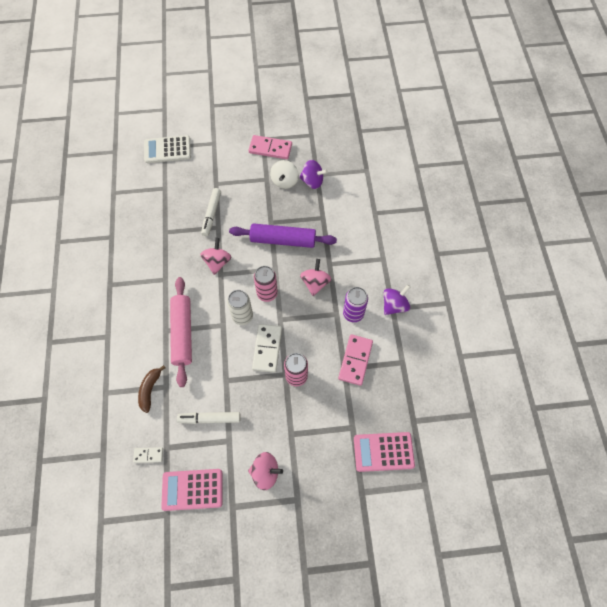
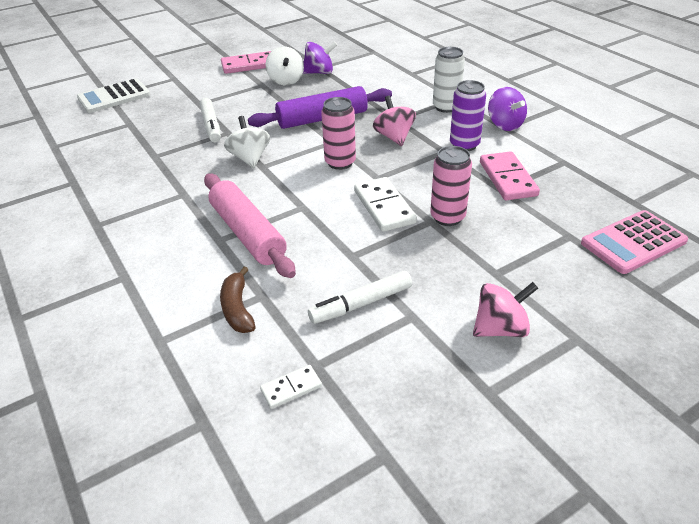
camera: 25 degrees left, 25 degrees down
pink calculator [161,469,222,511] -> none
pink spinning top [200,238,232,275] -> white spinning top [224,116,270,168]
white can [227,290,253,325] -> white can moved to [433,47,465,113]
purple spinning top [384,285,410,315] -> purple spinning top turned 135 degrees clockwise [488,87,527,131]

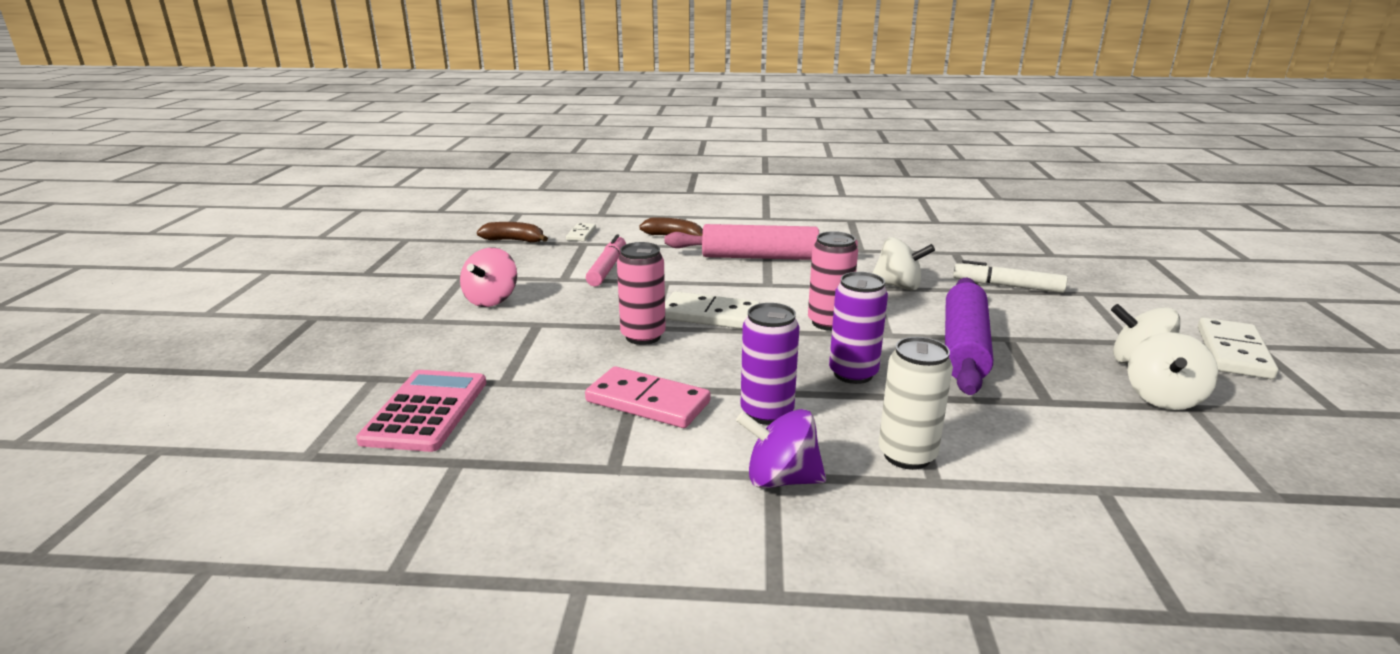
camera: 125 degrees right, 15 degrees down
white calculator [77,78,150,113] -> none
pink domino [221,51,271,74] -> white domino [1198,318,1278,379]
purple spinning top [303,41,337,74] -> white spinning top [1128,332,1218,410]
white marker [308,271,412,324] -> pink marker [586,235,626,286]
pink spinning top [373,96,416,146] -> purple can [829,272,888,384]
none -> brown banana [477,222,548,242]

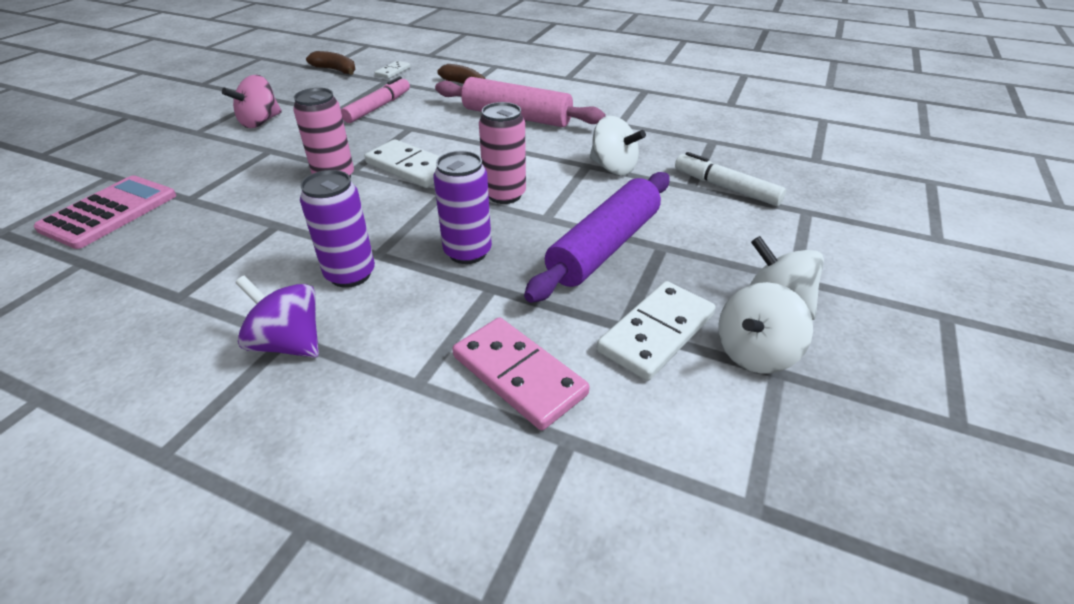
camera: 20 degrees right, 15 degrees up
pink domino [585,366,710,428] -> pink domino moved to [452,317,590,430]
white can [879,337,953,470] -> none
white domino [1198,318,1278,379] -> white domino moved to [597,281,716,381]

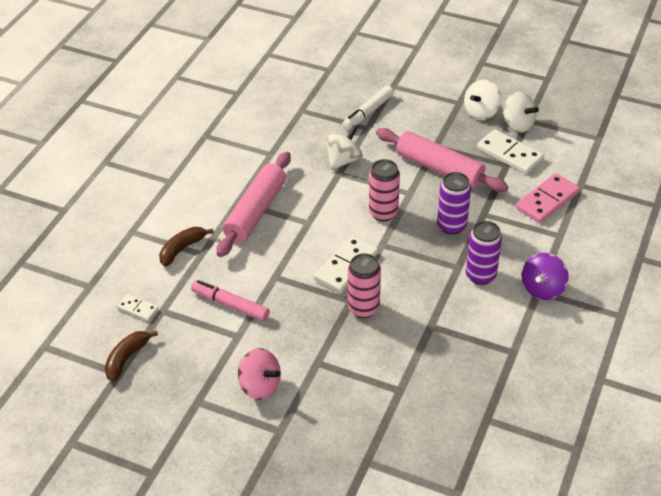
camera: 90 degrees left, 5 degrees up
pink calculator [34,175,176,249] -> none
purple rolling pin [524,172,670,303] -> pink rolling pin [376,128,508,192]

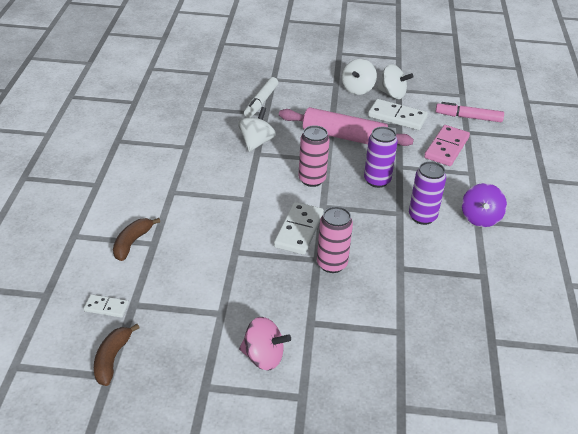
camera: 20 degrees left, 5 degrees down
pink marker [191,280,270,321] -> pink marker moved to [436,102,504,122]
pink rolling pin [216,152,291,257] -> none

